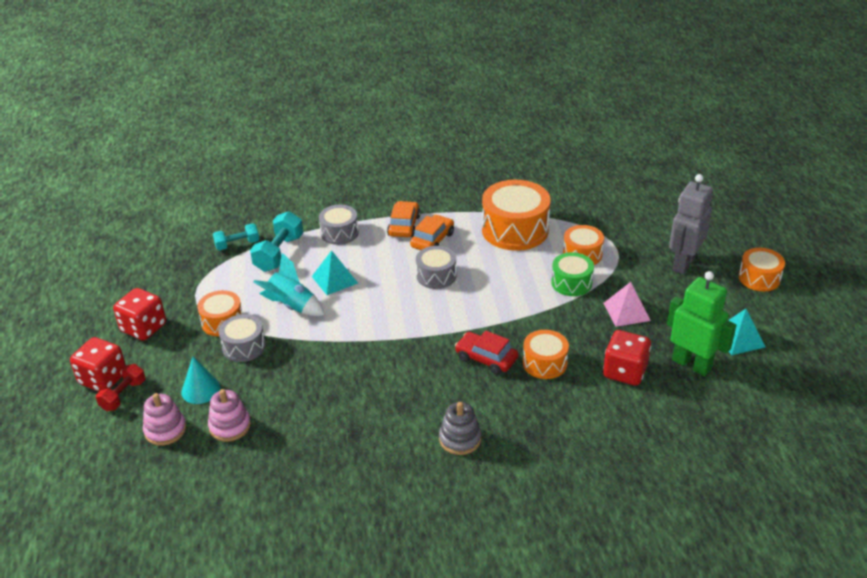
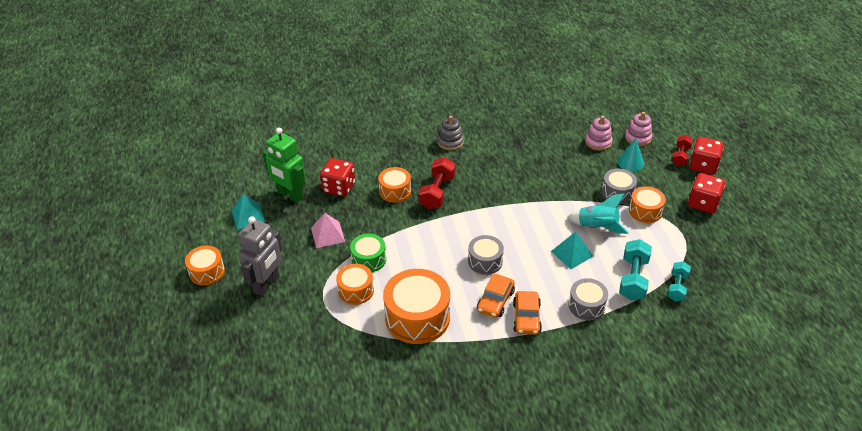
camera: 175 degrees right, 5 degrees up
turquoise dumbbell [213,223,259,250] -> turquoise dumbbell turned 45 degrees counterclockwise [667,261,691,301]
red car [455,331,518,375] -> red dumbbell [419,157,456,209]

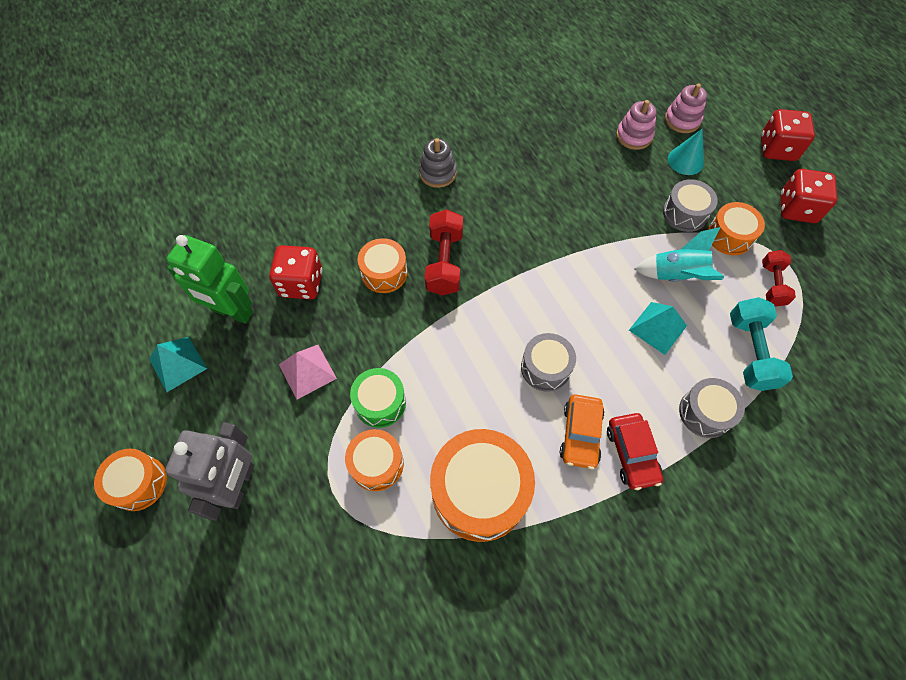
camera: 15 degrees left, 20 degrees up
orange car [513,291,542,335] -> red car [607,413,663,490]
turquoise dumbbell [667,261,691,301] -> none
red dumbbell [672,135,693,166] -> red dumbbell moved to [762,250,796,306]

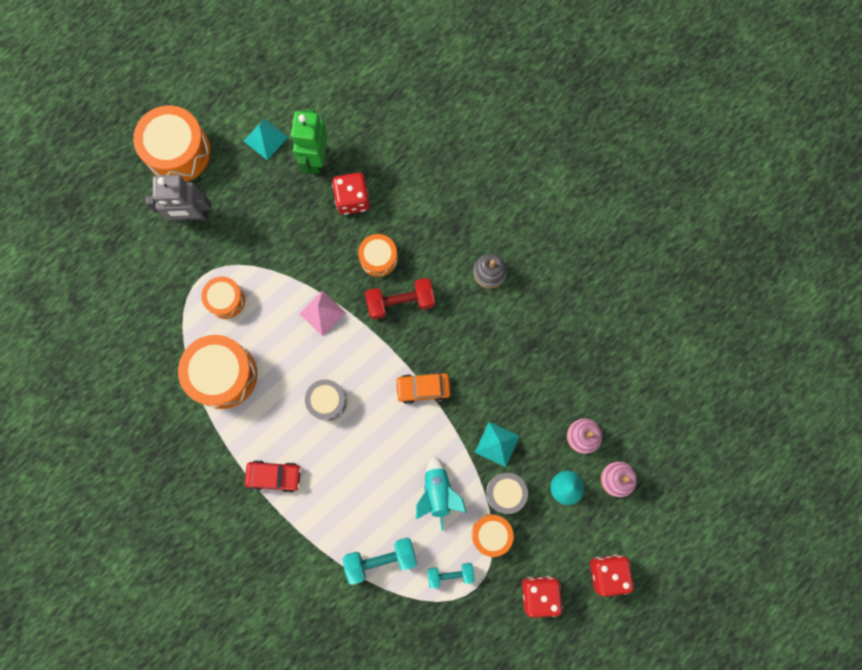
camera: 75 degrees right, 15 degrees up
orange drum [94,449,167,511] -> orange drum [133,105,211,182], size x1.76
pink pyramid [279,345,337,400] -> pink pyramid moved to [299,291,346,336]
green drum [350,368,406,428] -> none
orange car [560,394,605,469] -> orange car moved to [395,372,451,404]
red car [607,413,663,490] -> red car turned 150 degrees counterclockwise [245,460,301,493]
turquoise pyramid [629,302,687,355] -> turquoise pyramid moved to [475,422,520,467]
grey drum [679,378,745,438] -> none
red dumbbell [762,250,796,306] -> turquoise dumbbell [427,563,475,589]

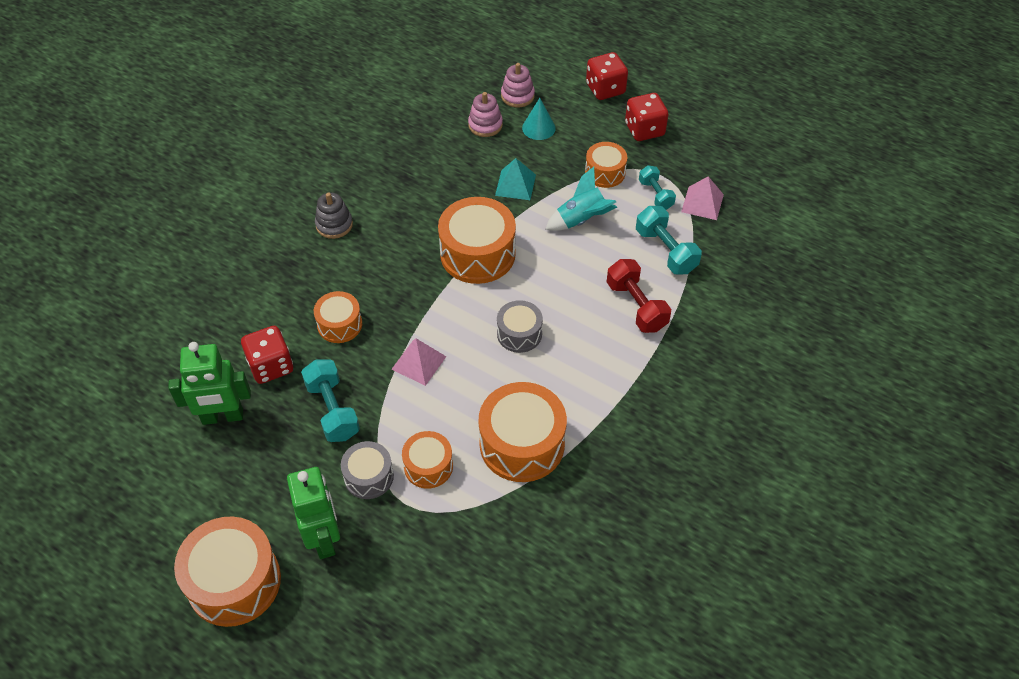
camera: 105 degrees left, 25 degrees down
grey robot [145,175,212,221] -> green robot [287,467,340,559]
turquoise pyramid [244,118,288,160] -> none
red car [245,460,301,493] -> none
red dumbbell [365,278,435,319] -> red dumbbell moved to [607,259,671,333]
orange car [395,372,451,404] -> orange drum [438,197,516,284]
grey drum [486,473,528,514] -> grey drum moved to [341,441,394,499]
none -> turquoise dumbbell [301,359,360,442]
none -> pink pyramid [681,176,724,220]

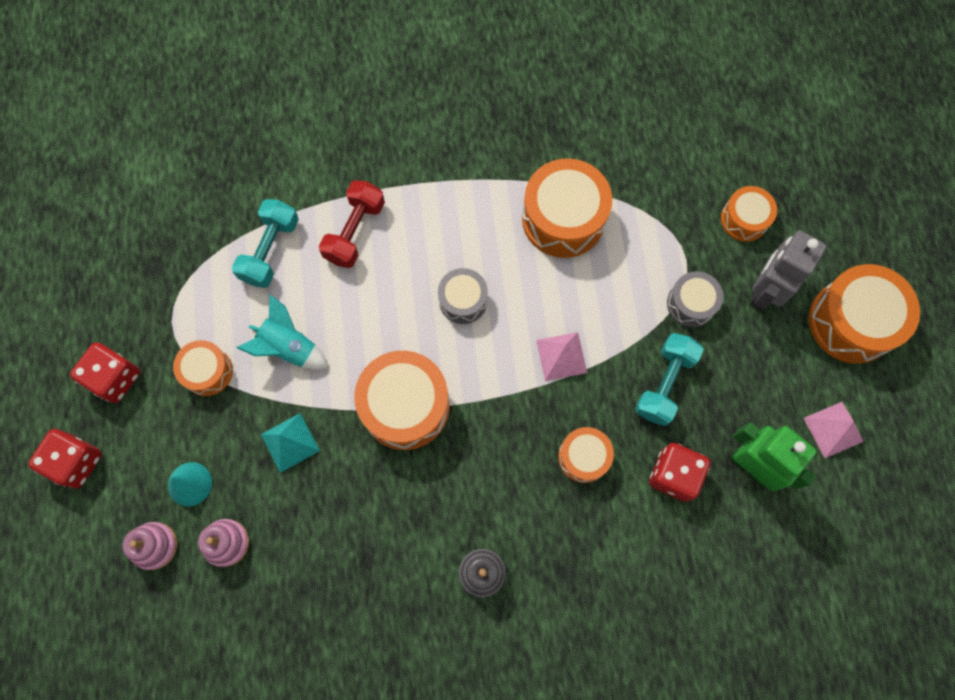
camera: 130 degrees left, 20 degrees up
green robot [287,467,340,559] -> grey robot [750,230,827,311]
orange drum [402,431,453,489] -> orange drum moved to [721,186,777,242]
turquoise dumbbell [639,165,676,210] -> none
pink pyramid [681,176,724,220] -> pink pyramid moved to [804,402,864,458]

